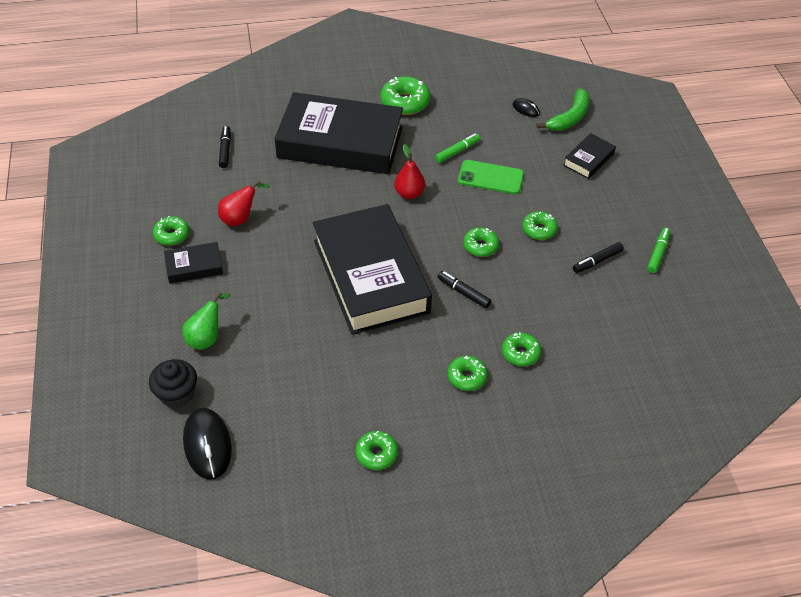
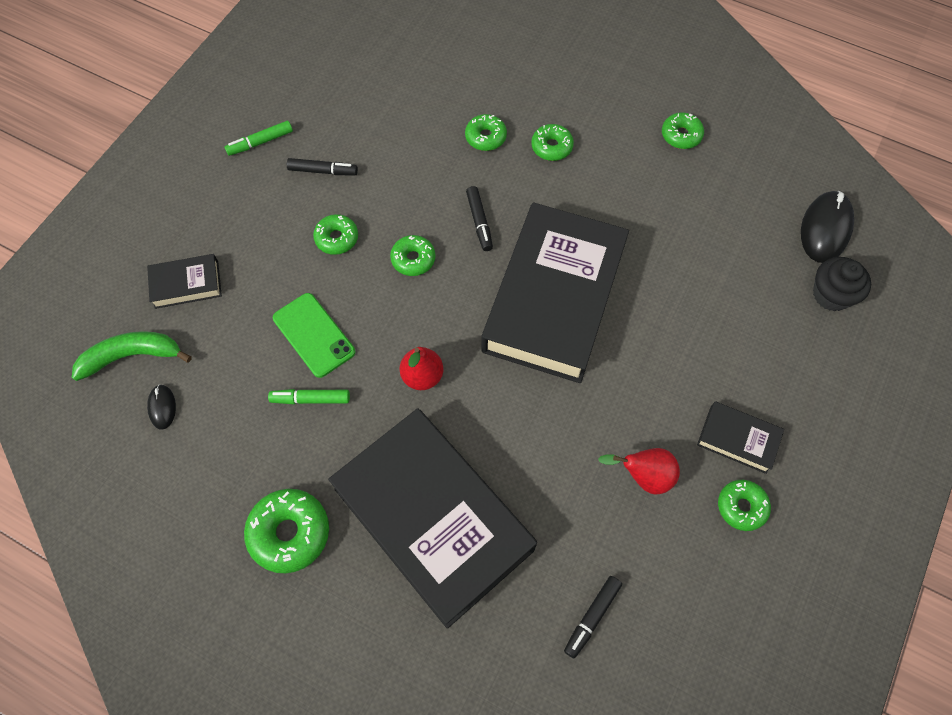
camera: 140 degrees left, 15 degrees up
green pear [182,292,230,350] -> none

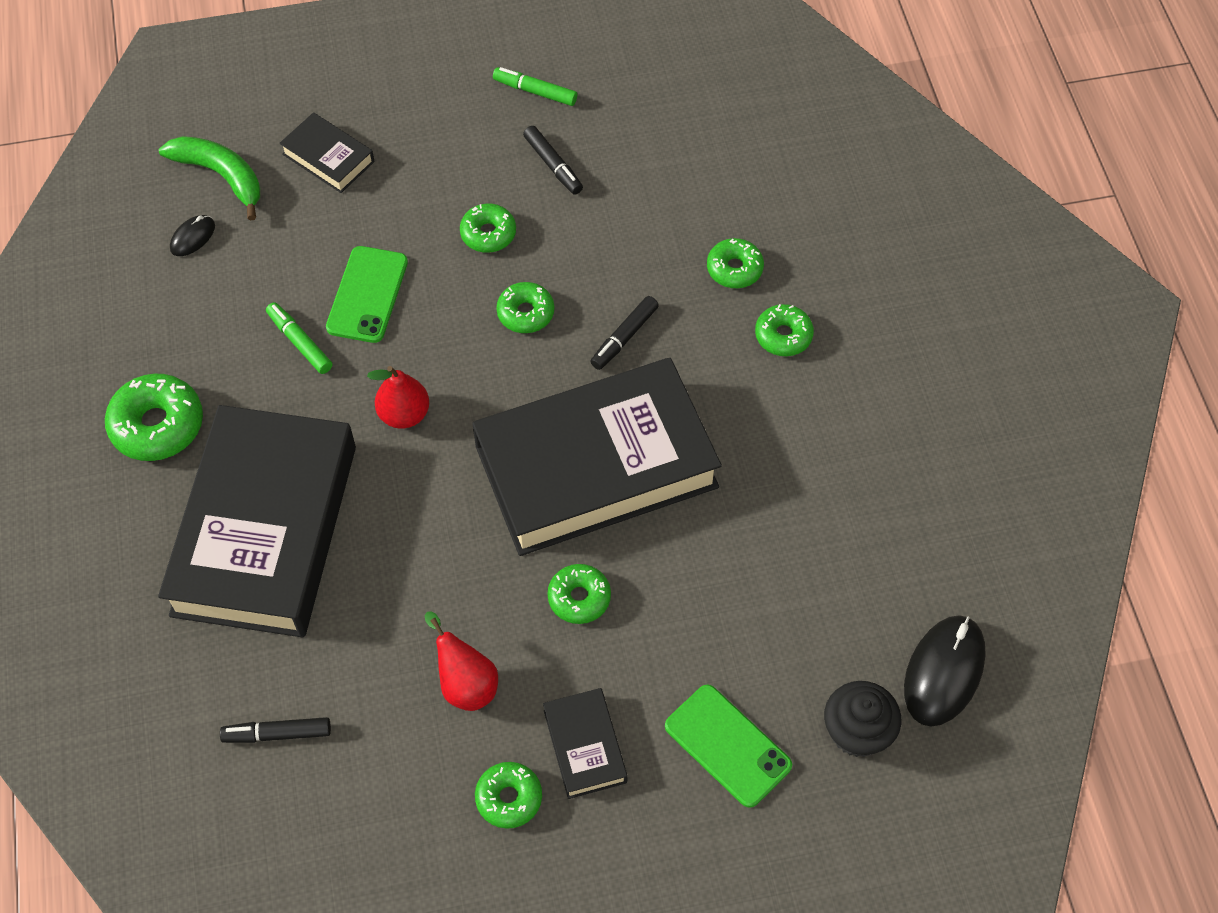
camera: 50 degrees right, 5 degrees down
green donut [662,112,704,149] -> green donut moved to [547,564,611,624]
black mouse [801,191,854,263] -> black mouse turned 45 degrees counterclockwise [904,615,986,726]
none -> green phone [665,684,792,808]

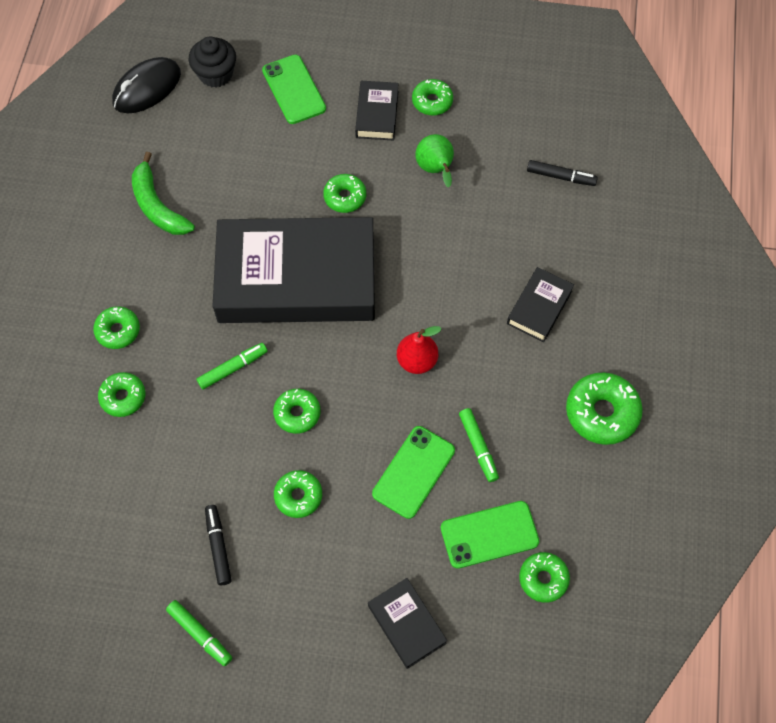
camera: 160 degrees left, 5 degrees up
black book [158,405,356,638] -> black book [507,267,574,342], size x0.42
green banana [159,136,260,221] -> green banana moved to [132,152,195,235]
black mouse [170,215,215,256] -> green donut [519,552,570,603]
red pear [425,611,498,711] -> green pear [415,134,454,187]
black marker [590,296,659,370] -> green marker [197,343,267,389]
none -> green phone [441,501,540,569]

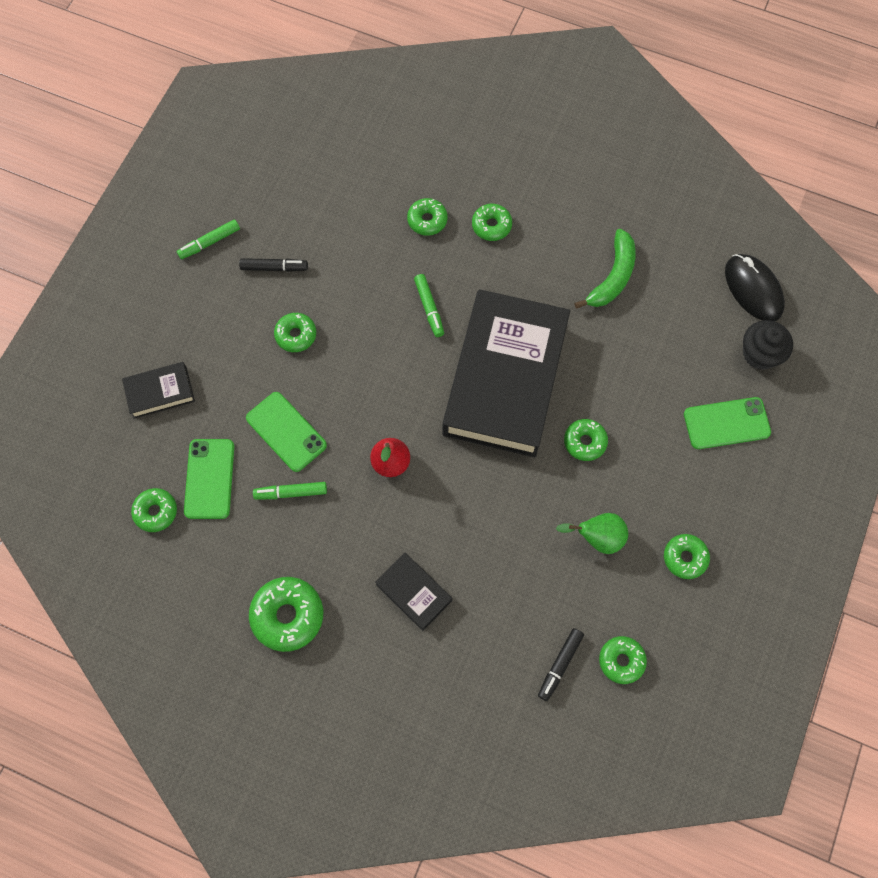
camera: 105 degrees right, 5 degrees up
green banana [132,152,195,235] -> green banana turned 135 degrees clockwise [574,229,635,308]
green donut [273,389,320,434] -> green donut moved to [599,636,647,684]
black book [355,81,399,141] -> none

